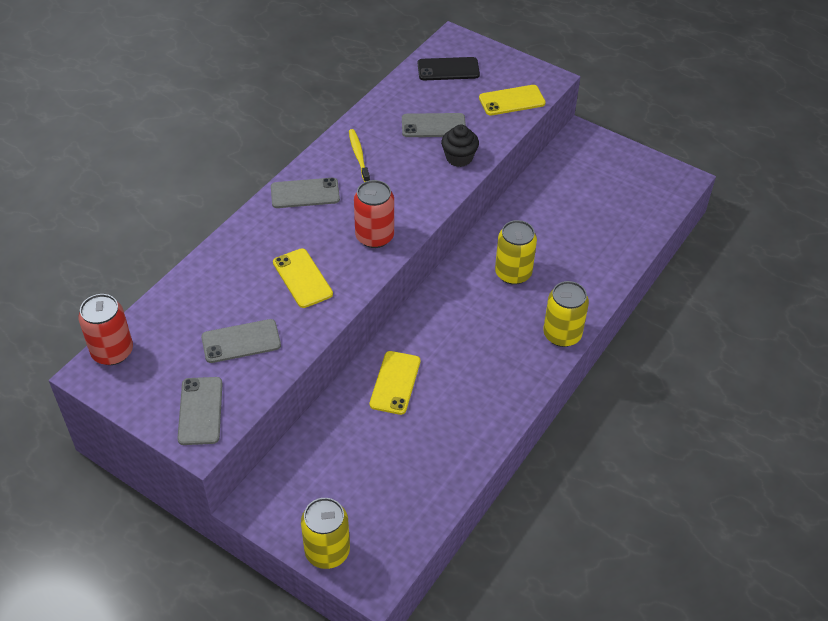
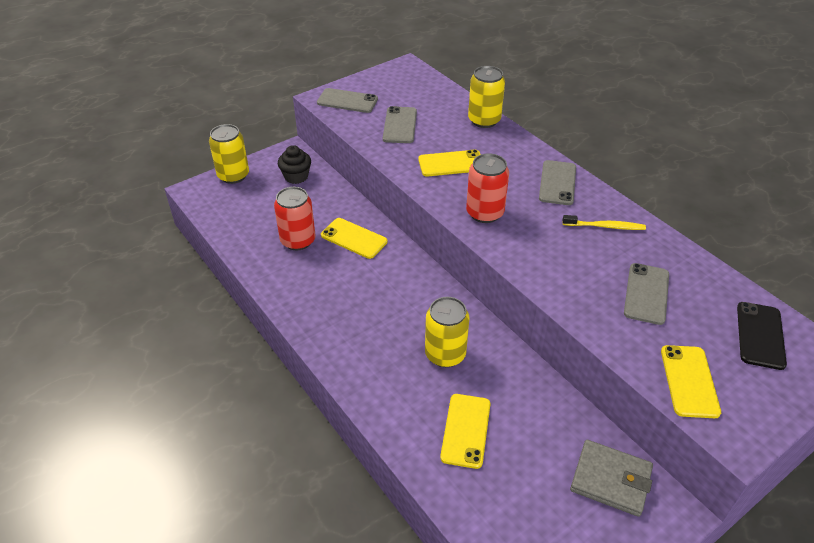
camera: 110 degrees right, 5 degrees down
red can [78,294,133,365] -> red can moved to [274,187,315,250]
black cupcake [441,124,479,167] -> black cupcake moved to [278,145,311,184]
yellow can [543,281,589,347] -> yellow can moved to [468,66,505,128]
none -> yellow phone [440,394,491,469]
none -> grey wallet [570,440,653,517]

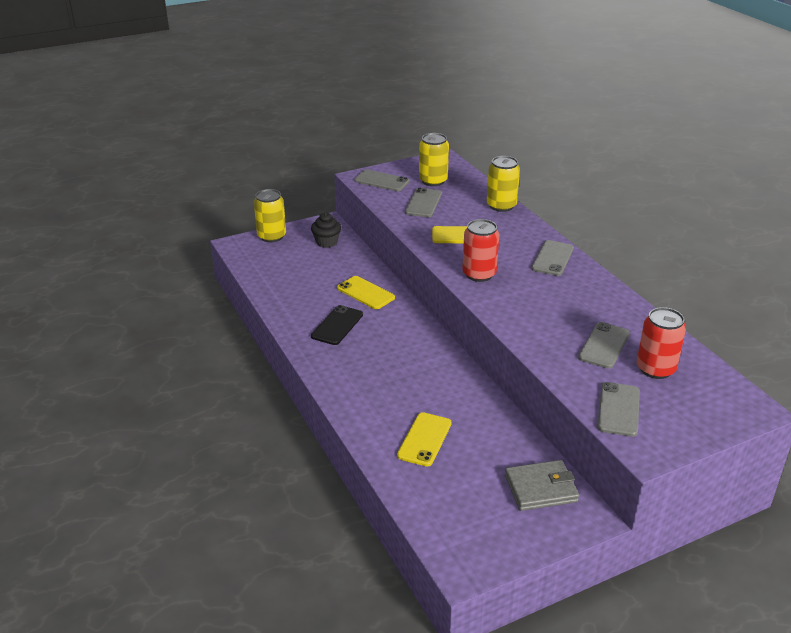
camera: 10 degrees right, 10 degrees down
red can [274,187,315,250] -> red can moved to [637,307,686,379]
yellow can [425,297,469,367] -> yellow can moved to [419,133,449,186]
yellow toothbrush [563,215,646,230] -> none
grey wallet [570,440,653,517] -> grey wallet turned 45 degrees counterclockwise [505,460,579,511]
yellow phone [661,345,721,418] -> grey phone [597,382,640,437]
black phone [737,302,787,370] -> black phone moved to [311,305,363,345]

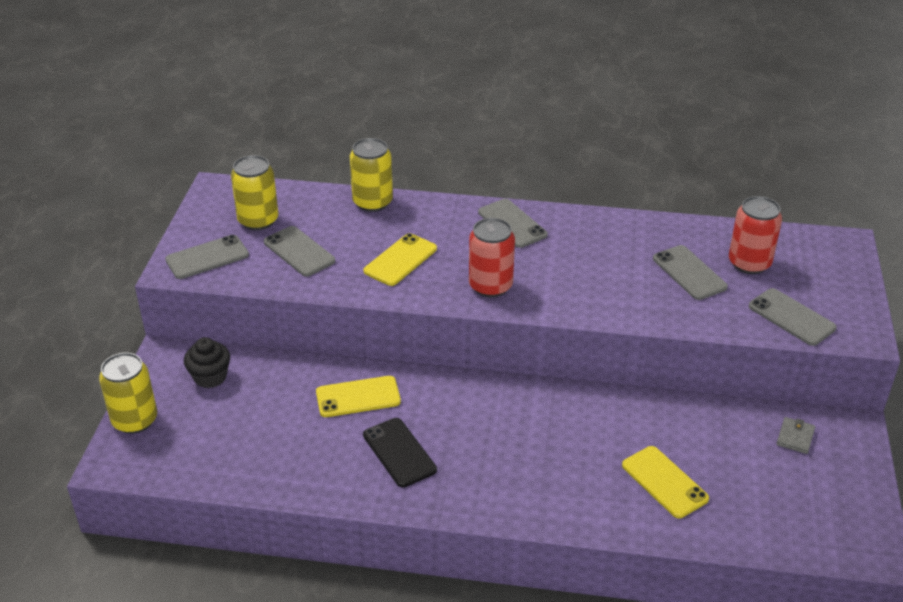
camera: 55 degrees left, 5 degrees up
grey wallet [505,460,579,511] -> grey wallet [777,417,815,454], size x0.54

